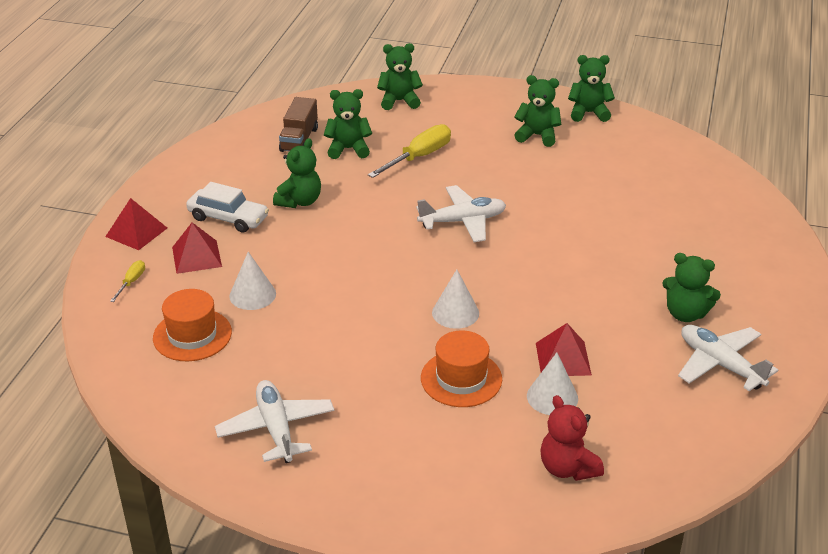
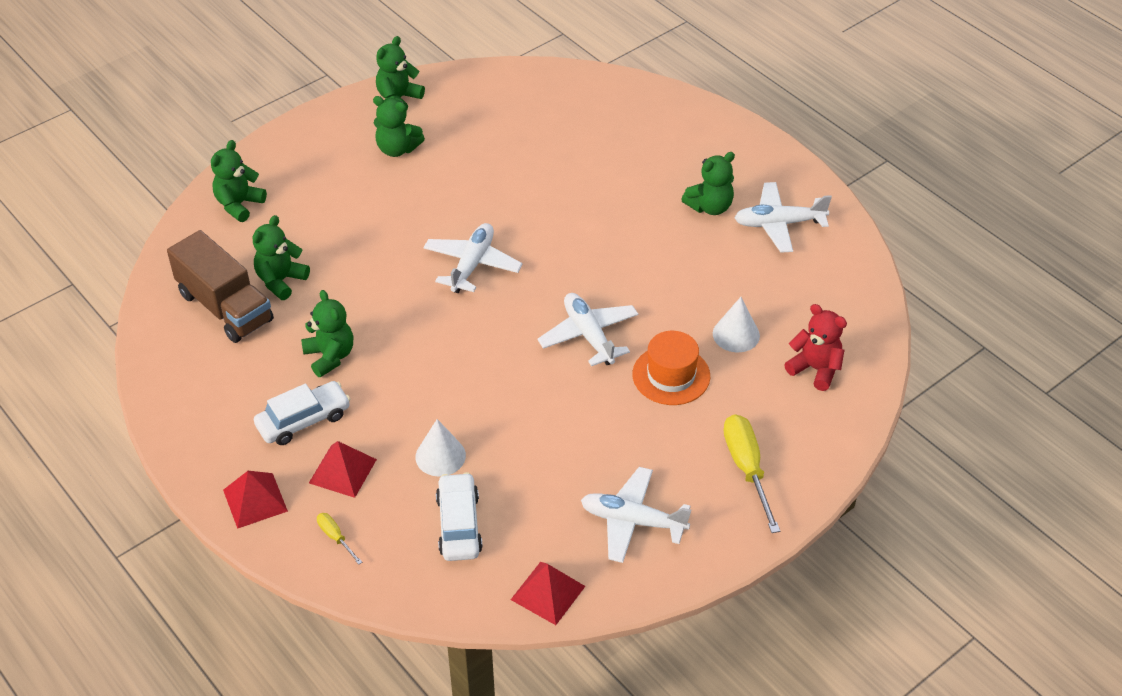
camera: 55 degrees left, 10 degrees up
orange hat [153,289,232,361] -> white car [436,472,483,561]
brown truck [279,97,318,152] -> brown truck [167,230,274,343], size x1.52
yellow screwdriver [368,124,451,178] -> yellow screwdriver moved to [723,414,780,533]
white cone [432,270,479,329] -> white plane [538,293,638,366]
green teddy bear [514,75,561,147] -> green teddy bear turned 120 degrees counterclockwise [373,96,425,157]
red pyramid [536,323,592,376] -> red pyramid moved to [511,562,585,625]
red teddy bear [540,395,604,481] -> red teddy bear turned 150 degrees counterclockwise [784,304,847,391]

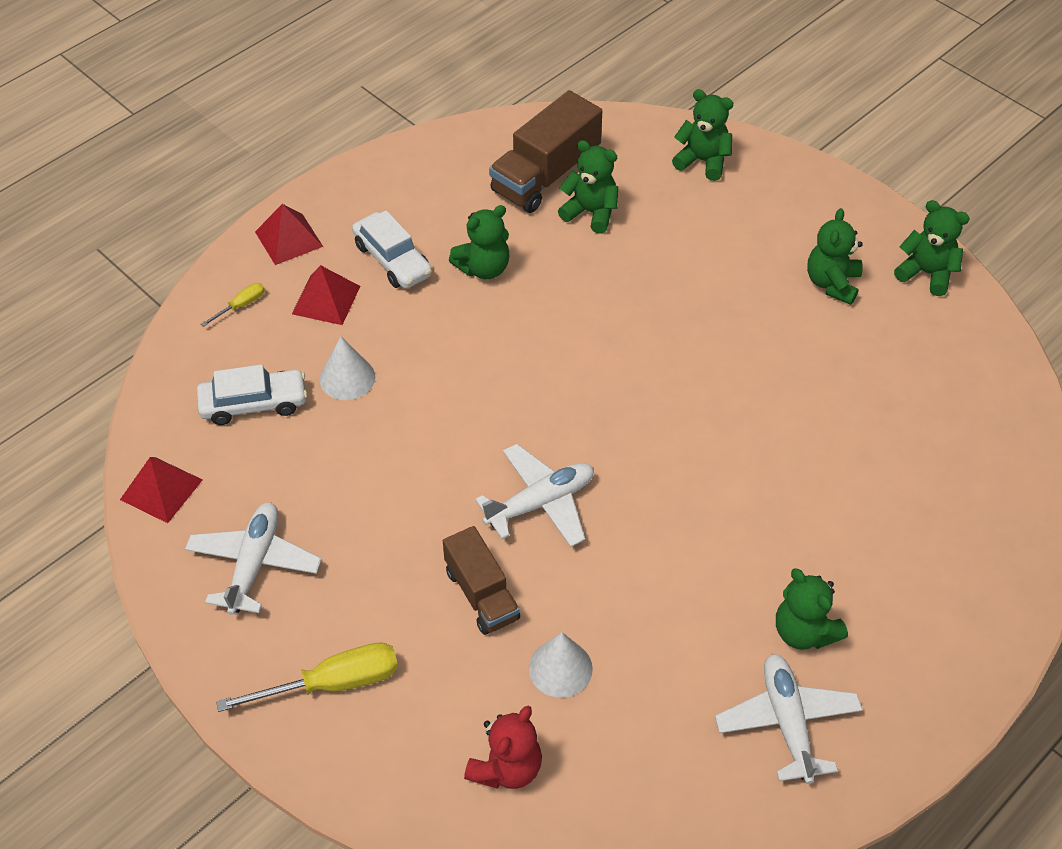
camera: 85 degrees right, 5 degrees up
white plane [423,223,523,293] -> none
orange hat [632,331,710,405] -> brown truck [443,526,520,635]

